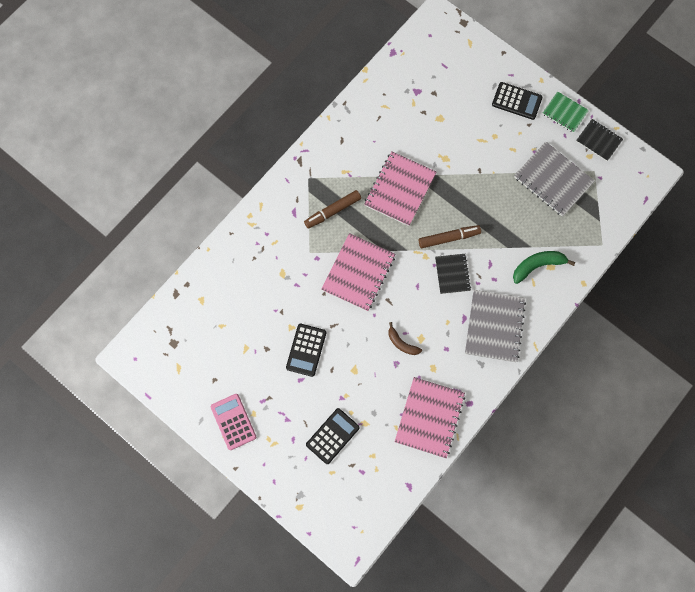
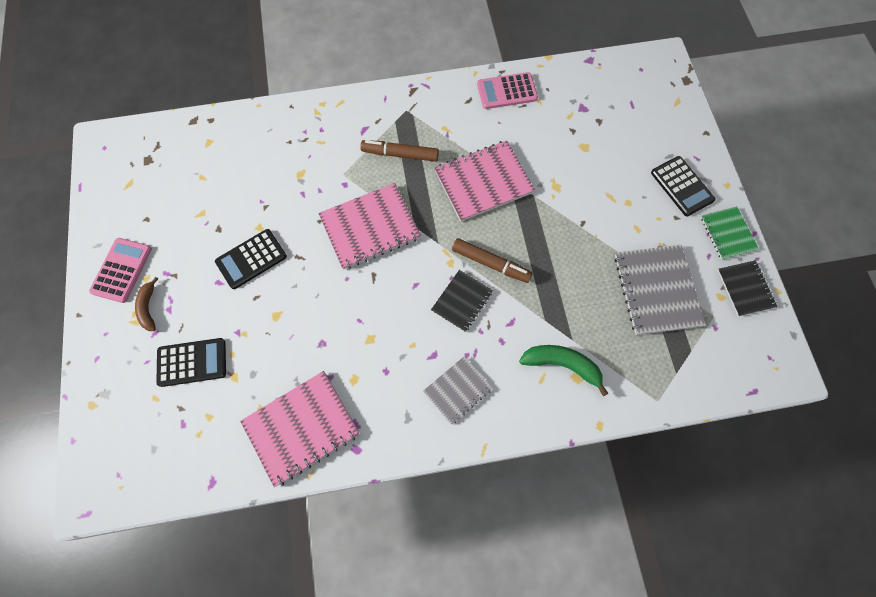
camera: 40 degrees right, 5 degrees down
brown banana [388,322,422,355] -> brown banana moved to [135,277,158,331]
grey notebook [465,290,526,362] -> grey notebook [423,356,493,424], size x0.59
none -> pink calculator [477,72,538,109]

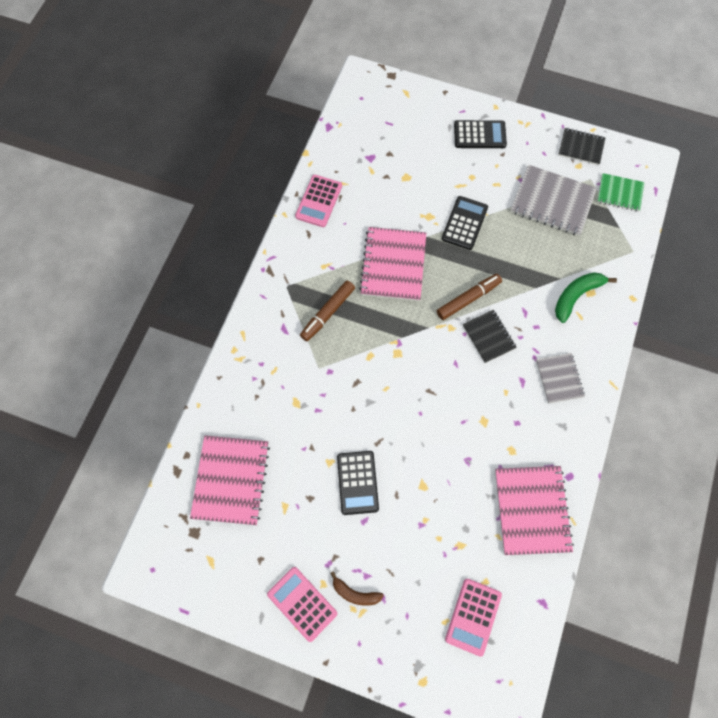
camera: 60 degrees left, 0 degrees up
black calculator [156,338,226,387] -> black calculator moved to [442,196,488,250]
pink notebook [318,183,421,270] -> pink notebook moved to [190,435,270,525]
green notebook [701,206,759,260] -> green notebook moved to [597,173,645,211]
none -> pink calculator [445,579,502,657]

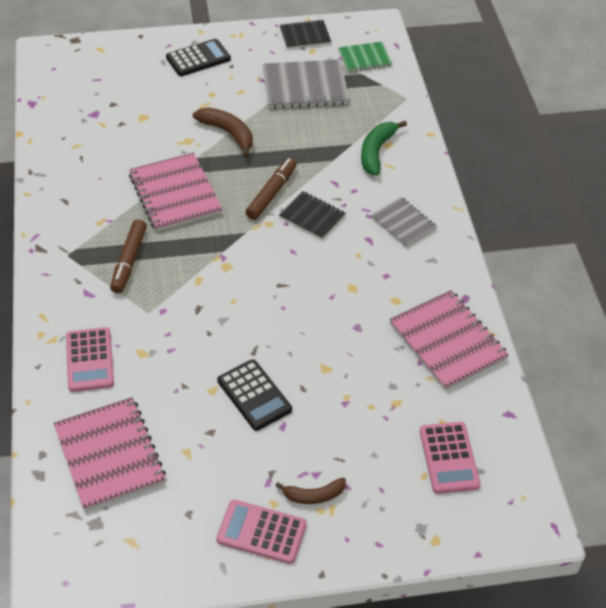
camera: 30 degrees left, 20 degrees down
pink calculator [295,175,342,227] -> pink calculator moved to [66,327,114,392]
black calculator [442,196,488,250] -> brown banana [193,107,253,157]

